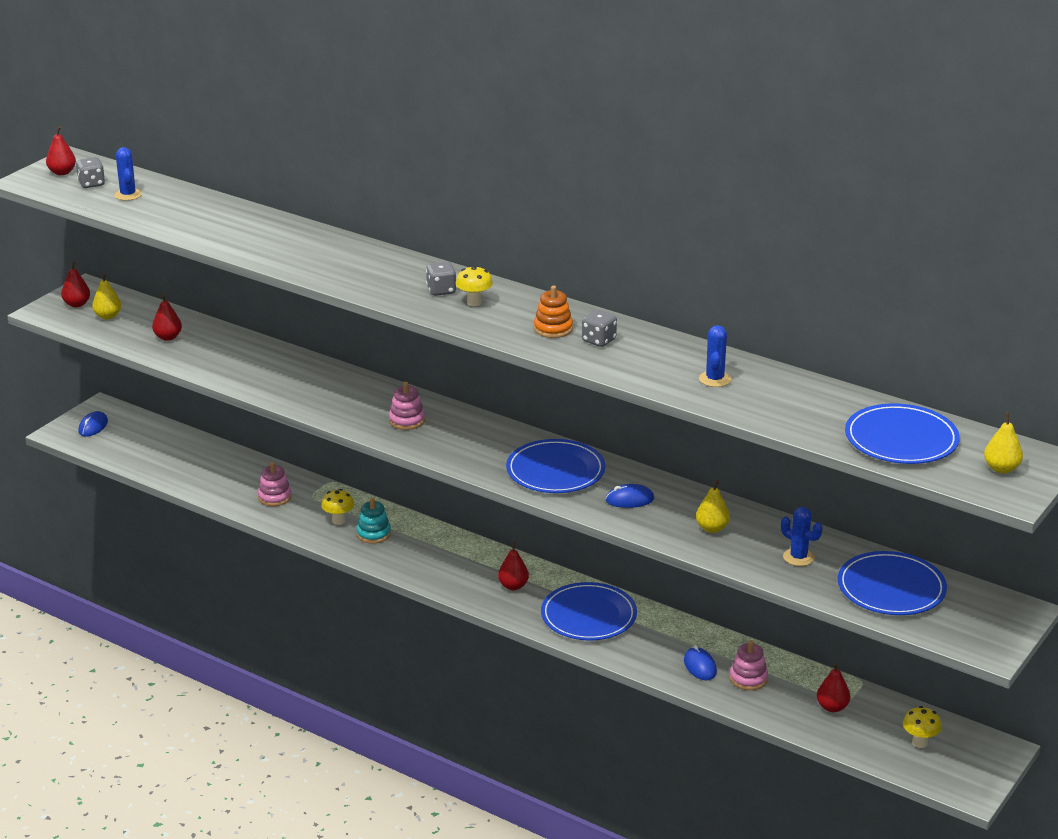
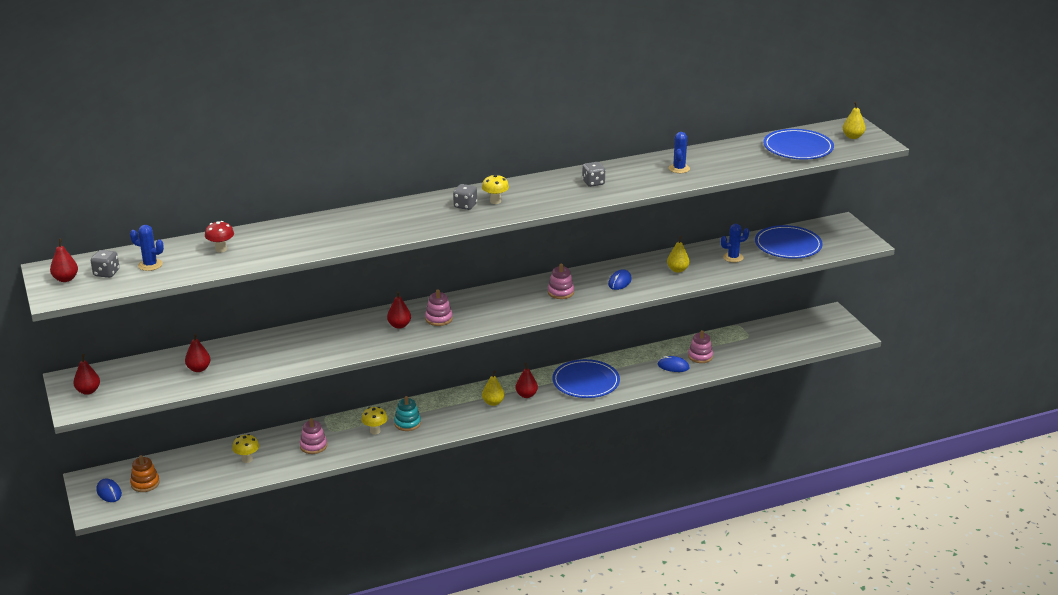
camera: 55 degrees left, 0 degrees up
yellow pear [92,273,121,319] -> yellow pear moved to [482,371,505,406]
blue plate [506,439,605,493] -> pink stacking toy [548,264,574,299]
orange stacking toy [534,286,573,338] -> orange stacking toy moved to [130,455,160,492]
blue cactus [699,325,731,387] -> blue cactus turned 60 degrees clockwise [669,132,690,173]
red pear [817,663,850,712] -> red pear moved to [387,291,411,329]
yellow mushroom [903,706,942,748] -> yellow mushroom moved to [232,434,259,463]
none -> red mushroom [205,221,234,253]

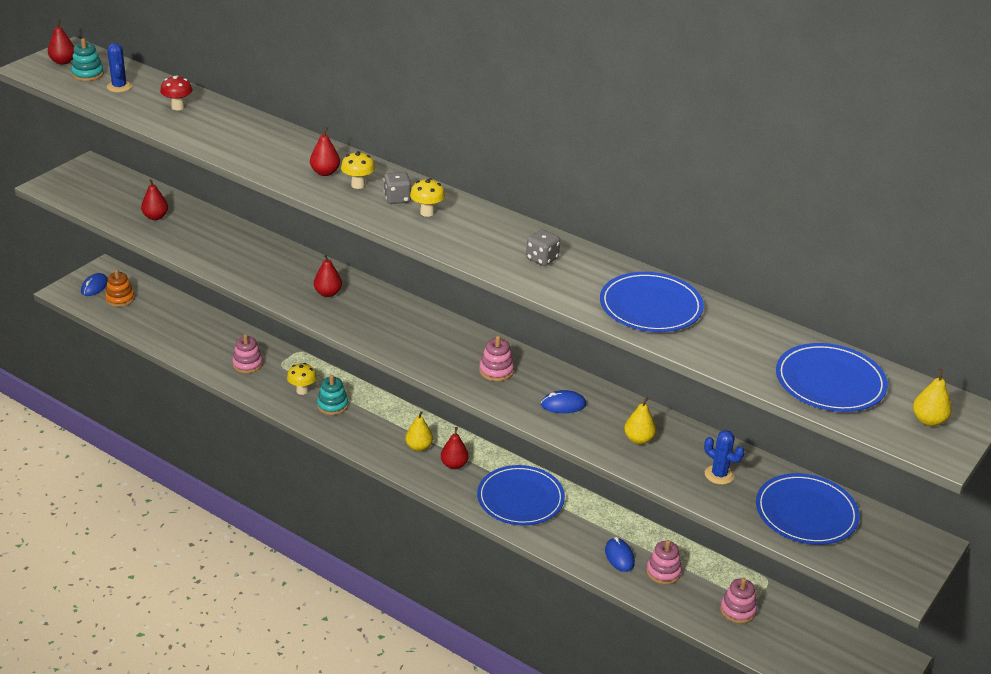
camera: 55 degrees right, 5 degrees up
red pear [73,354,100,395] -> red pear moved to [310,127,340,176]
grey dice [91,250,120,278] -> turquoise stacking toy [71,38,104,81]
yellow mushroom [232,434,259,463] -> yellow mushroom moved to [341,151,375,189]
pink stacking toy [425,289,453,326] -> pink stacking toy moved to [720,578,757,624]
blue cactus [669,132,690,173] -> blue plate [600,272,704,332]

